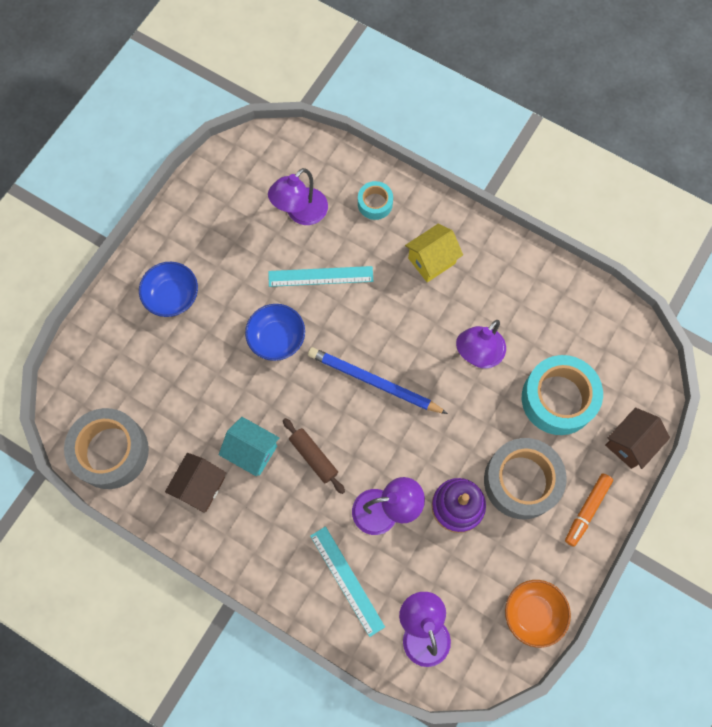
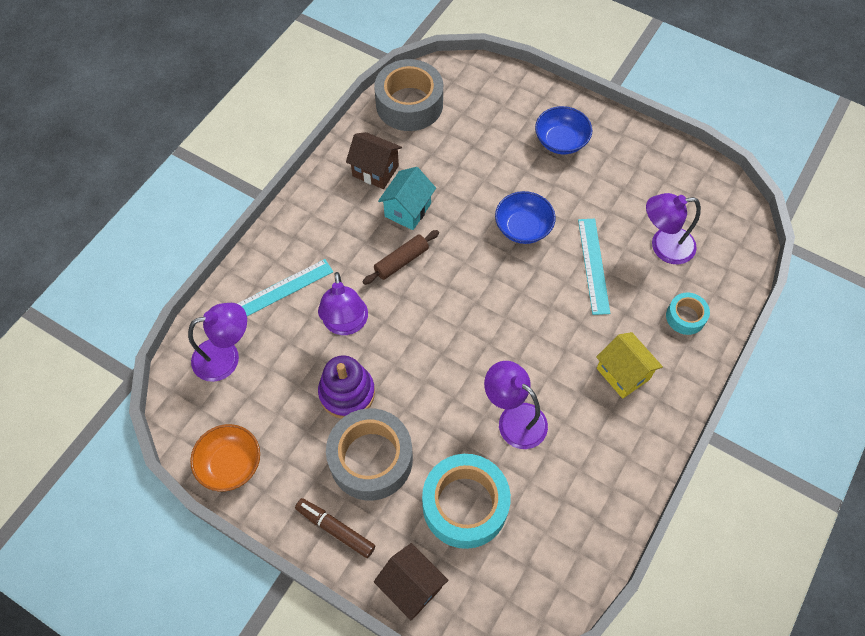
camera: 90 degrees right, 10 degrees down
purple lamp [268,168,328,225] -> purple lamp turned 45 degrees counterclockwise [646,193,701,264]
blue pencil [308,347,448,414] -> none
orange marker [565,473,613,547] -> brown marker [295,498,375,558]

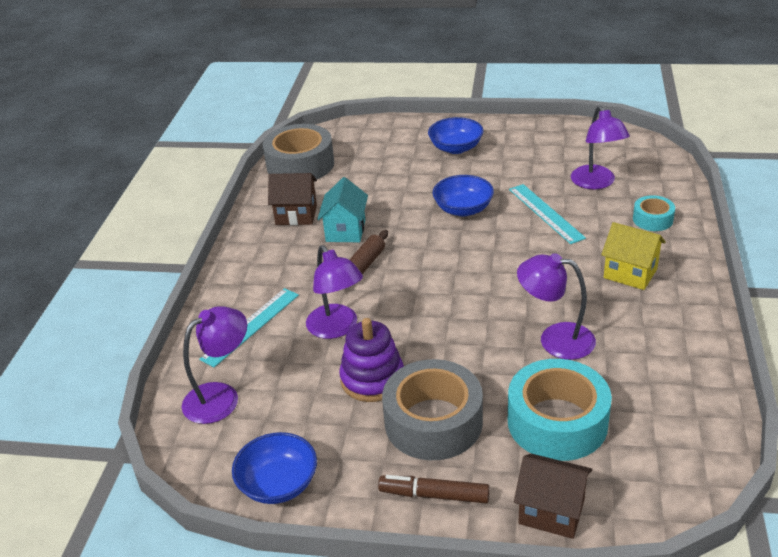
camera: 20 degrees left, 25 degrees down
orange bowl [190,424,260,492] -> blue bowl [232,432,317,504]
purple lamp [646,193,701,264] -> purple lamp turned 75 degrees counterclockwise [571,106,630,189]

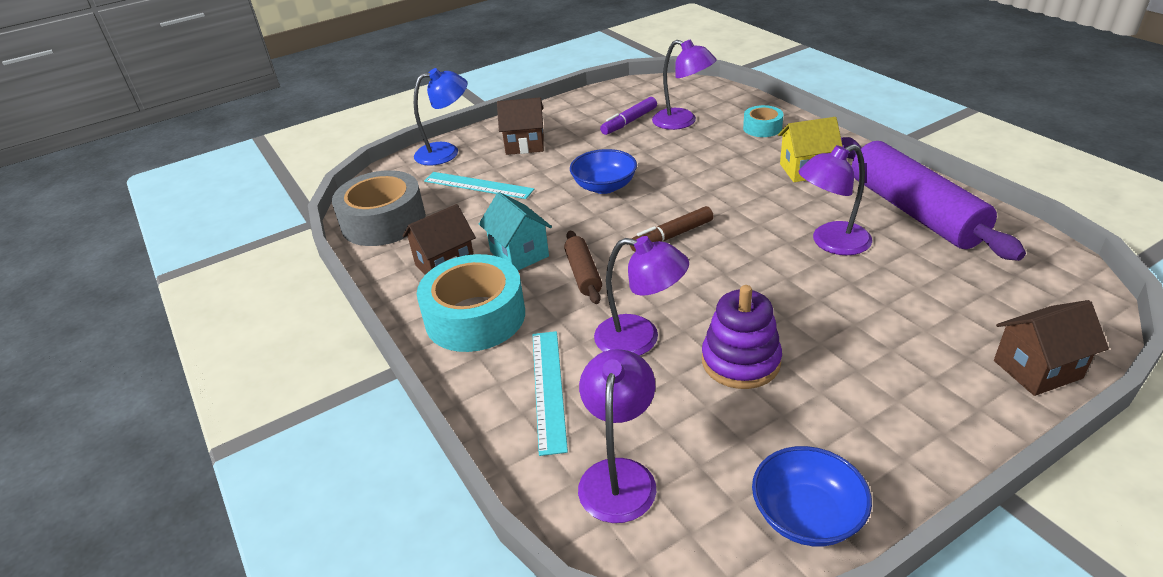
camera: 40 degrees left, 0 degrees up
brown marker [378,475,490,503] -> brown marker moved to [630,206,714,252]
grey tape [382,359,483,460] -> none
blue bowl [428,117,484,154] -> brown house [497,97,544,155]
turquoise tape [508,359,612,461] -> turquoise tape moved to [417,254,525,352]
turquoise ruler [509,184,586,244] -> turquoise ruler moved to [424,172,534,199]
none -> blue lamp [414,68,467,166]
none -> purple marker [600,97,657,135]
none -> purple rolling pin [841,137,1026,261]

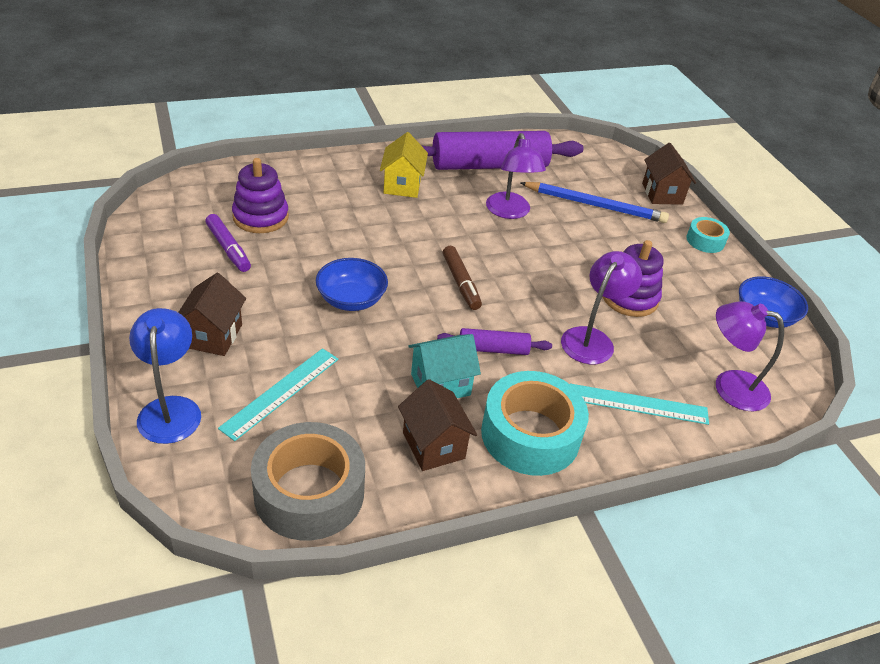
camera: 85 degrees left, 5 degrees up
brown rolling pin [564,230,602,304] -> purple rolling pin [437,328,552,355]
purple lamp [652,39,717,130] -> purple stacking toy [232,158,289,233]
turquoise tape [743,105,783,137] -> turquoise tape moved to [686,217,730,253]
none -> blue pencil [520,182,669,223]

